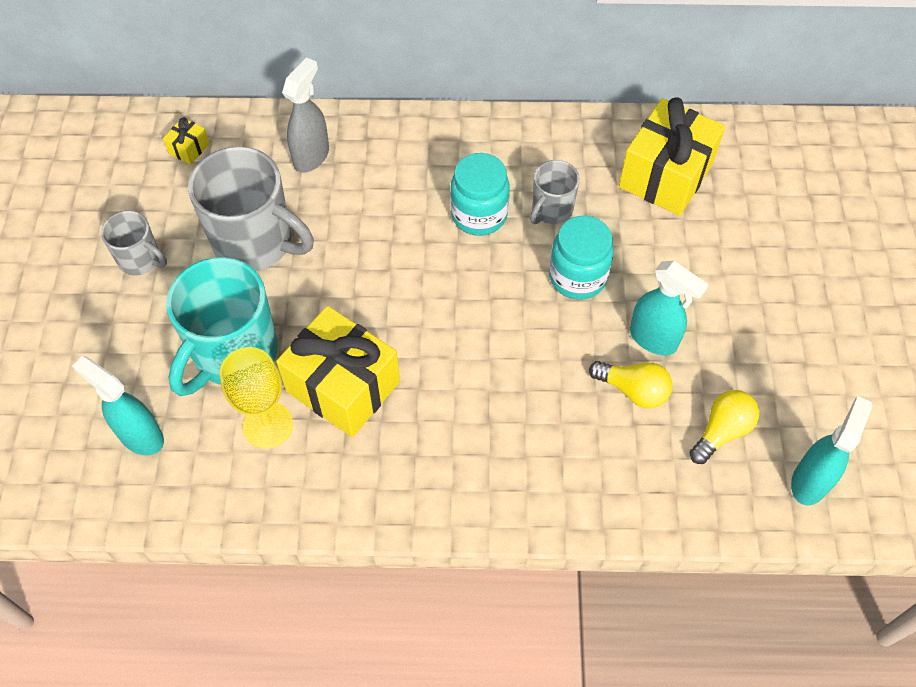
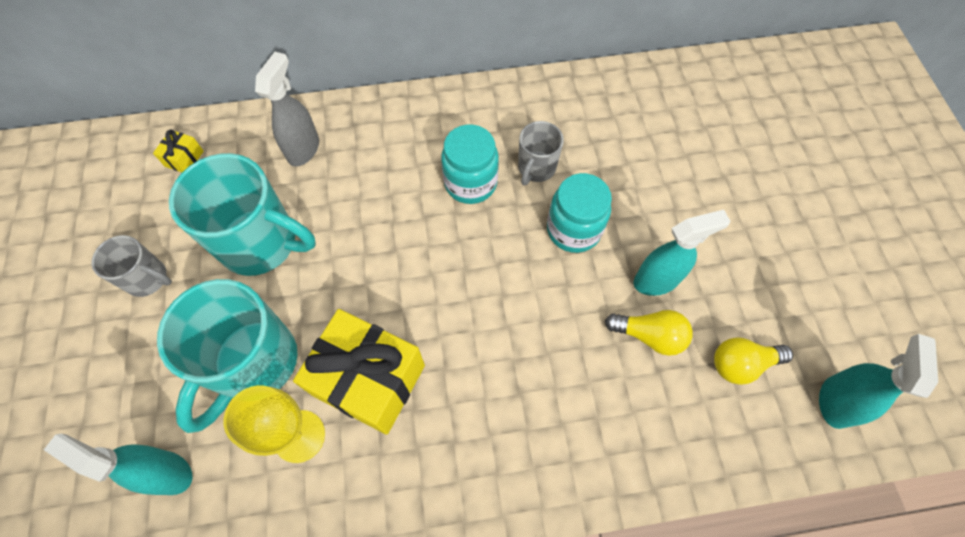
camera: 10 degrees left, 5 degrees up
grey mug [188,146,314,271] -> turquoise mug [169,153,316,276]
yellow gift [619,97,725,216] -> none
turquoise spray bottle [630,261,709,356] -> turquoise spray bottle turned 45 degrees counterclockwise [633,210,730,296]
yellow light bulb [689,390,759,464] -> yellow light bulb turned 135 degrees counterclockwise [714,338,793,385]

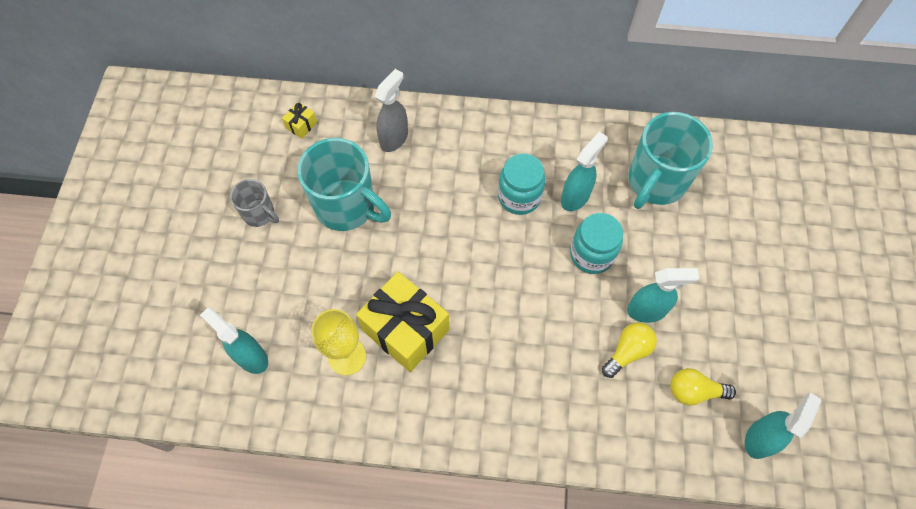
camera: 15 degrees right, 0 degrees up
turquoise mug [157,279,298,433] -> turquoise mug moved to [628,112,713,209]
grey mug [518,121,564,185] -> turquoise spray bottle [561,132,608,211]
yellow light bulb [605,310,693,356] -> yellow light bulb turned 75 degrees counterclockwise [602,322,657,378]

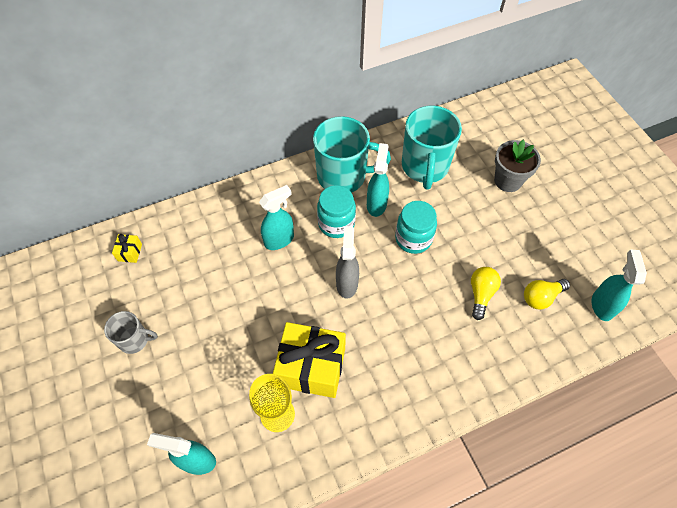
camera: 30 degrees left, 5 degrees down
turquoise mug [297,138,391,231] -> turquoise mug moved to [313,116,391,193]
grey spray bottle [375,69,408,152] -> grey spray bottle moved to [336,226,359,299]
turquoise spray bottle [627,268,699,323] -> turquoise spray bottle moved to [259,185,294,250]
none -> grey flower pot [494,140,541,192]

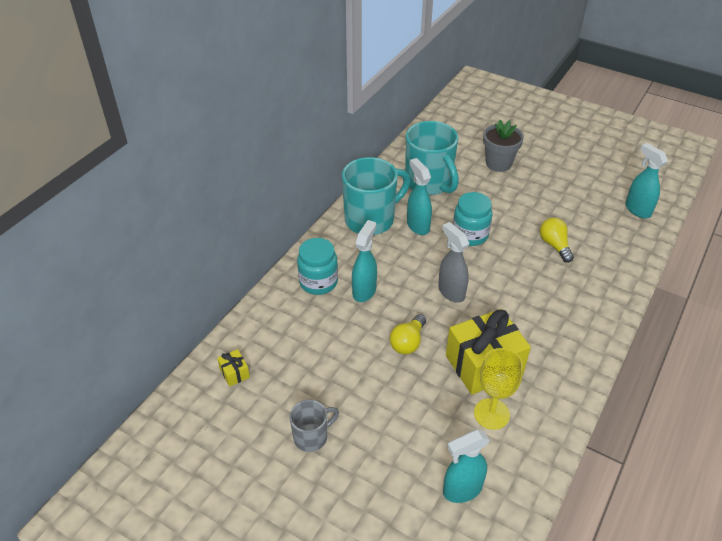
camera: 35 degrees left, 15 degrees down
turquoise jar [317,185,356,238] -> turquoise jar moved to [297,238,338,295]
yellow light bulb [524,279,570,309] -> yellow light bulb moved to [390,314,426,354]

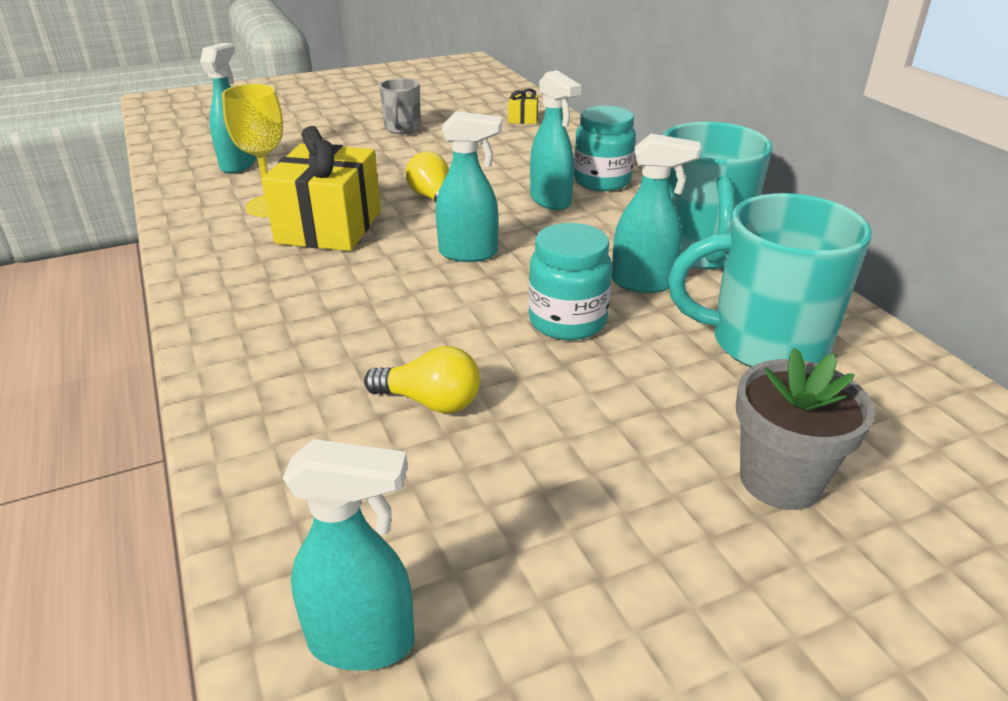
camera: 125 degrees right, 10 degrees down
grey spray bottle [438,222,469,303] -> turquoise spray bottle [436,111,502,262]

